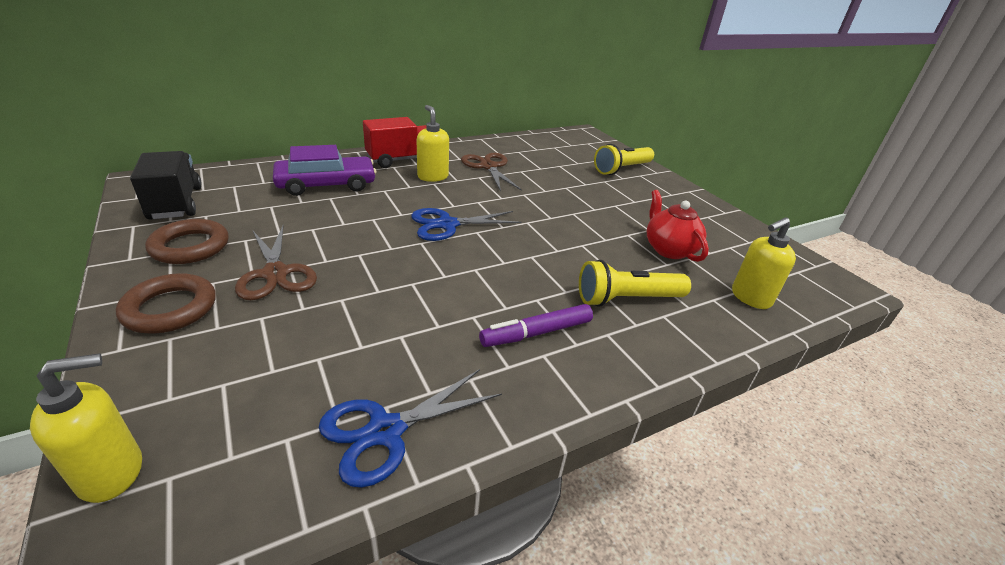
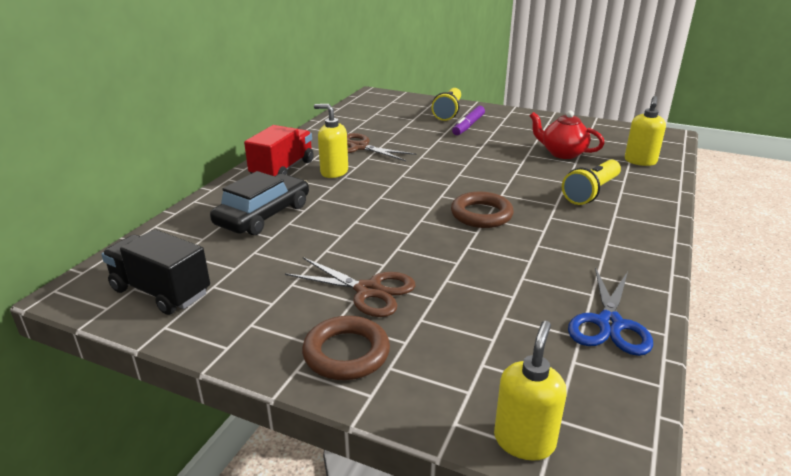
camera: 35 degrees left, 5 degrees down
brown ring [145,219,229,264] -> brown ring moved to [451,192,514,228]
purple car [273,145,376,196] -> black car [210,171,309,235]
blue scissors [411,208,522,241] -> none
purple marker [479,304,593,347] -> purple marker moved to [452,106,485,135]

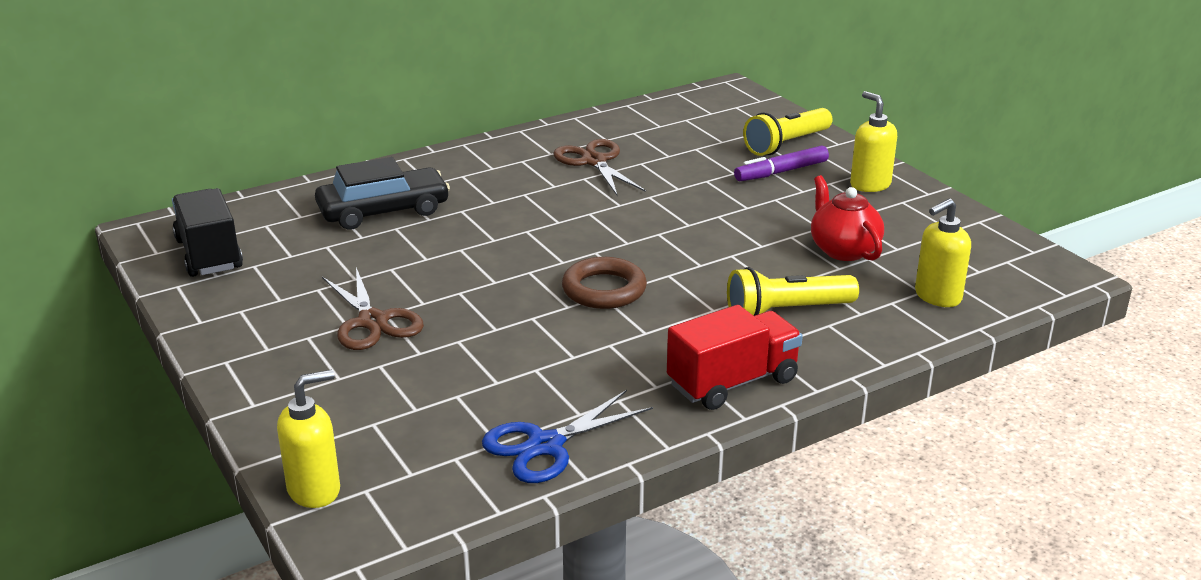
camera: 35 degrees right, 0 degrees up
red truck [244,125,314,176] -> red truck moved to [667,305,803,410]
brown ring [302,316,390,380] -> none
yellow soap dispenser [314,104,348,178] -> yellow soap dispenser moved to [850,91,897,192]

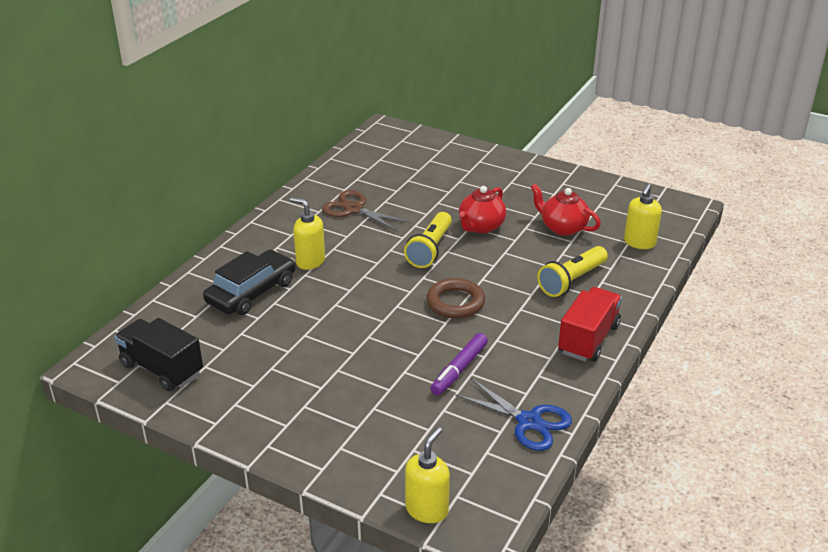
camera: 30 degrees left, 5 degrees up
brown scissors [322,268,424,350] -> none
blue scissors [482,390,653,483] -> blue scissors turned 75 degrees counterclockwise [455,378,572,451]
purple marker [734,146,829,181] -> purple marker moved to [430,333,488,396]
yellow flashlight [743,108,833,156] -> yellow flashlight moved to [404,212,452,268]
yellow soap dispenser [850,91,897,192] -> yellow soap dispenser moved to [290,197,325,270]
none -> red teapot [459,186,506,233]

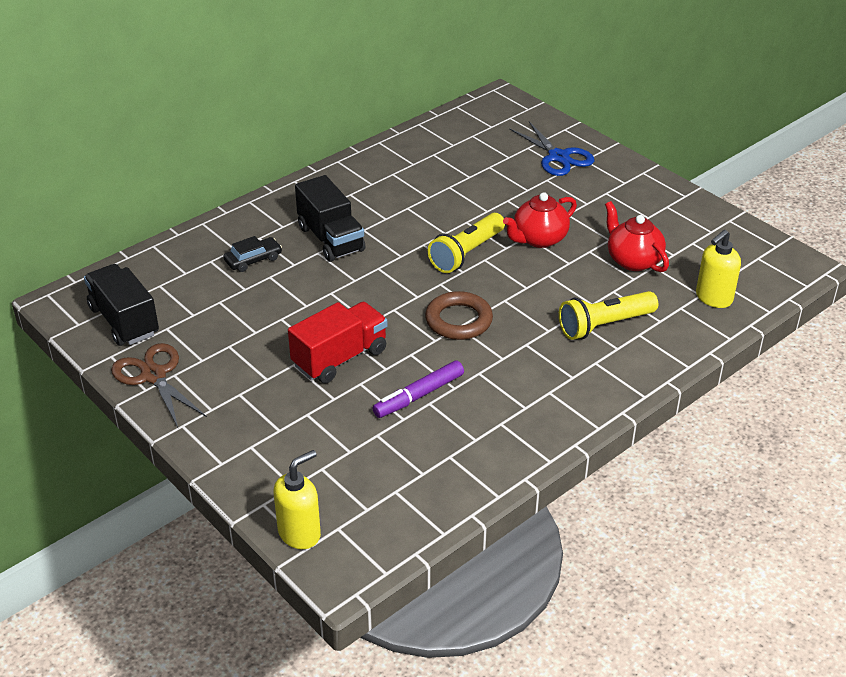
camera: 20 degrees right, 5 degrees up
black car [203,250,296,315] -> black car [223,236,282,272], size x0.53
yellow soap dispenser [290,197,325,270] -> black truck [295,175,366,262]
brown scissors [322,190,411,232] -> brown scissors moved to [111,343,207,427]
blue scissors [455,378,572,451] -> blue scissors moved to [509,121,594,176]
red truck [558,287,622,362] -> red truck moved to [288,302,387,383]

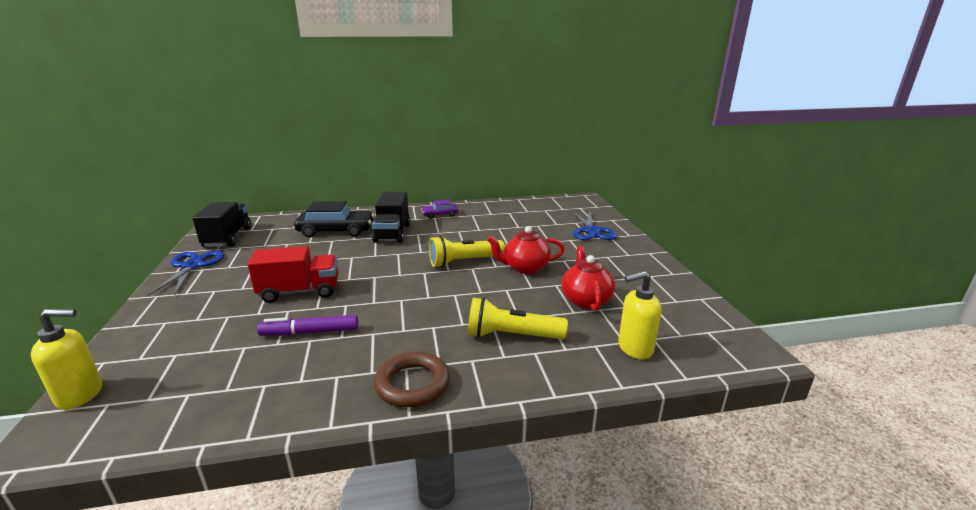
camera: 30 degrees right, 15 degrees down
brown scissors [111,343,207,427] -> blue scissors [148,251,224,296]
black car [223,236,282,272] -> black car [294,201,374,238], size x1.89
brown ring [425,291,493,340] -> brown ring moved to [374,352,450,407]
none -> purple car [421,200,459,219]

